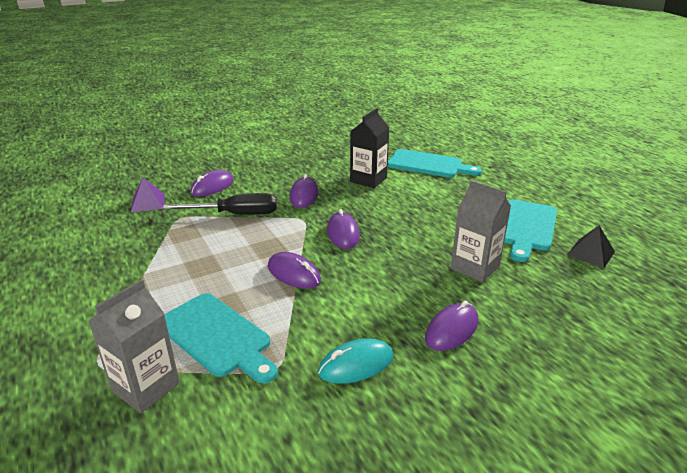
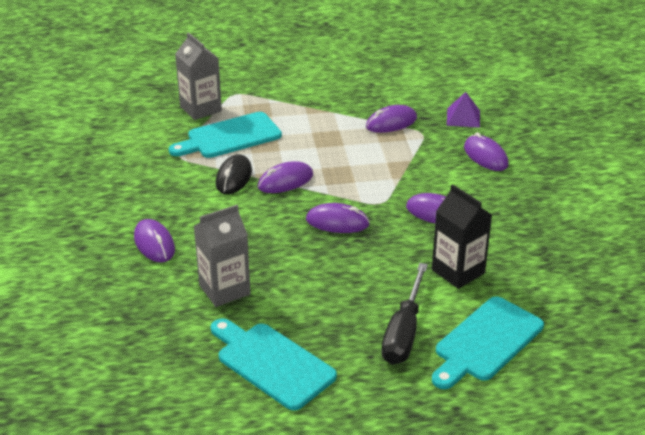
camera: 110 degrees right, 5 degrees up
black screwdriver [162,193,277,215] -> black screwdriver moved to [381,263,428,365]
turquoise mouse [318,338,394,384] -> none
black pyramid [567,225,615,268] -> none
none -> black mouse [216,154,252,194]
none -> purple mouse [366,105,417,133]

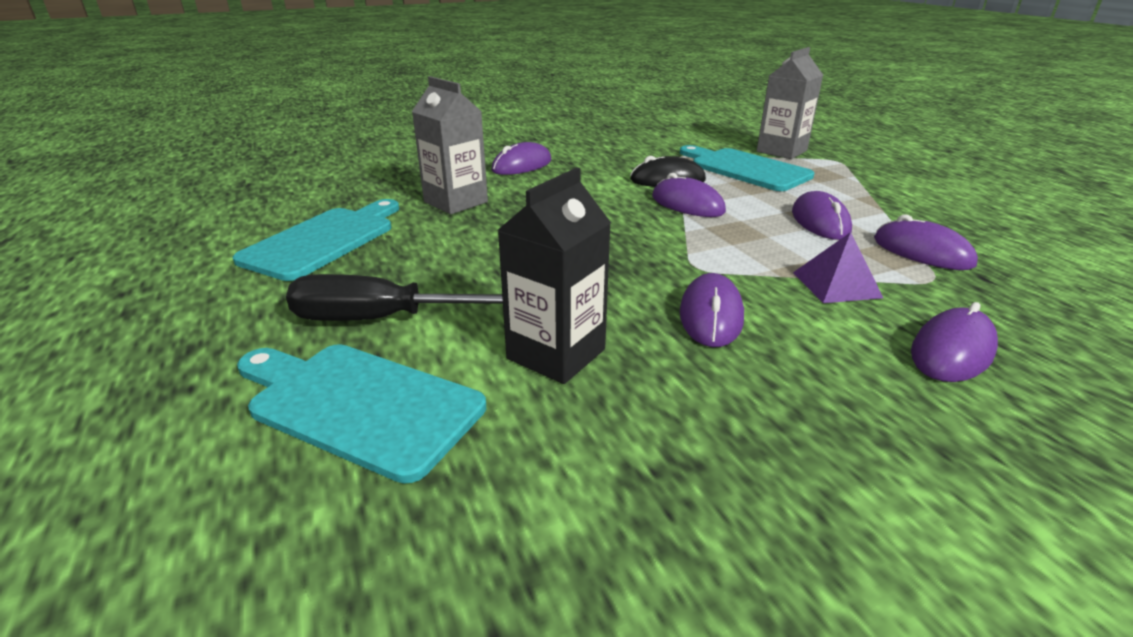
camera: 75 degrees right, 5 degrees down
purple mouse [306,203,370,233] -> purple mouse moved to [792,191,852,240]
purple pyramid [447,92,480,128] -> purple pyramid moved to [793,232,883,303]

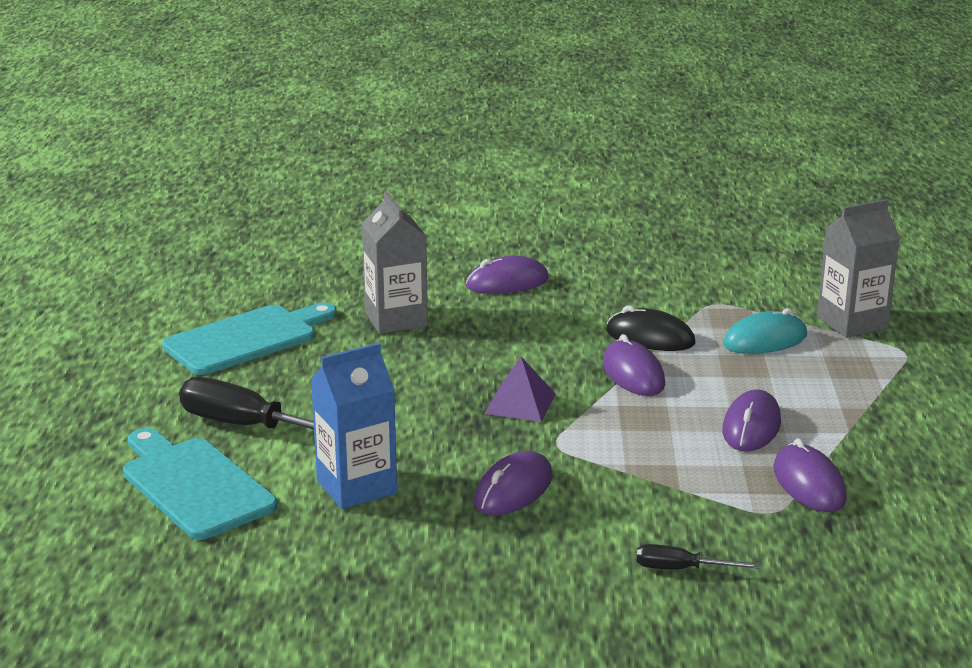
camera: 25 degrees right, 5 degrees down
black carton [498,167,611,384] -> blue carton [311,343,397,509]
turquoise cutting board [680,145,814,191] -> turquoise mouse [723,308,807,354]
purple pyramid [793,232,883,303] -> purple pyramid moved to [484,357,556,422]
purple mouse [911,302,998,382] -> black screwdriver [637,544,760,570]

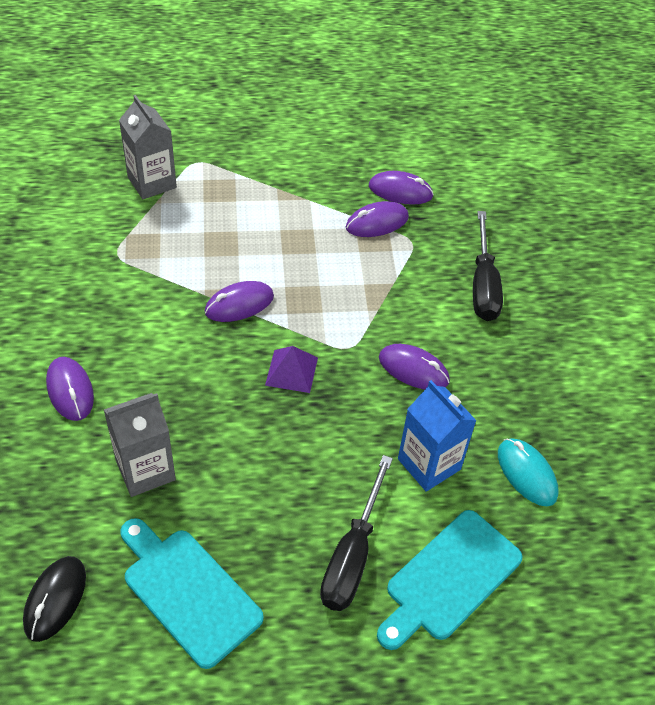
camera: 100 degrees left, 25 degrees up
black mouse [606,305,696,351] -> black mouse moved to [23,556,86,642]
black screwdriver [637,544,760,570] -> black screwdriver [473,211,503,321], size x1.94
purple mouse [722,389,781,451] -> purple mouse moved to [369,171,434,205]
turquoise mouse [723,308,807,354] -> turquoise mouse moved to [498,439,559,506]

